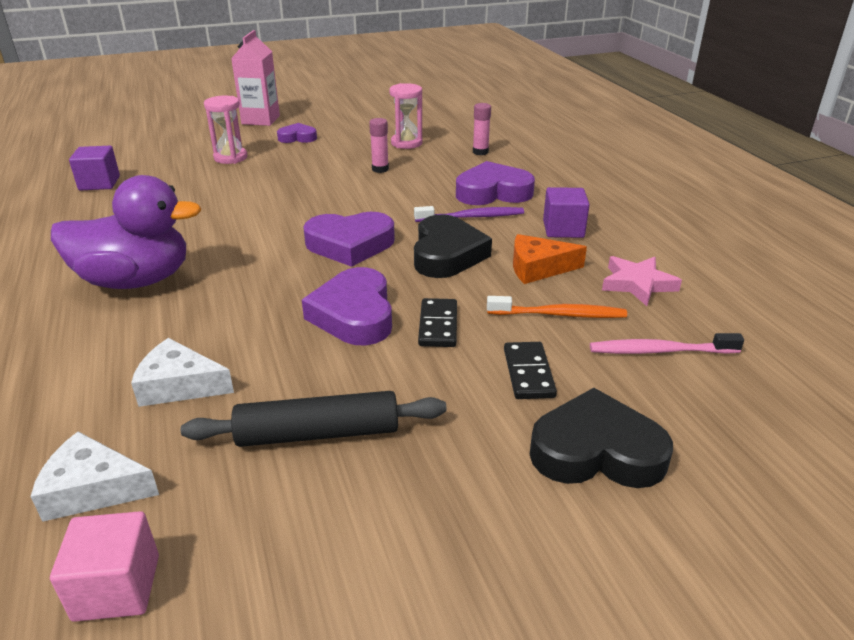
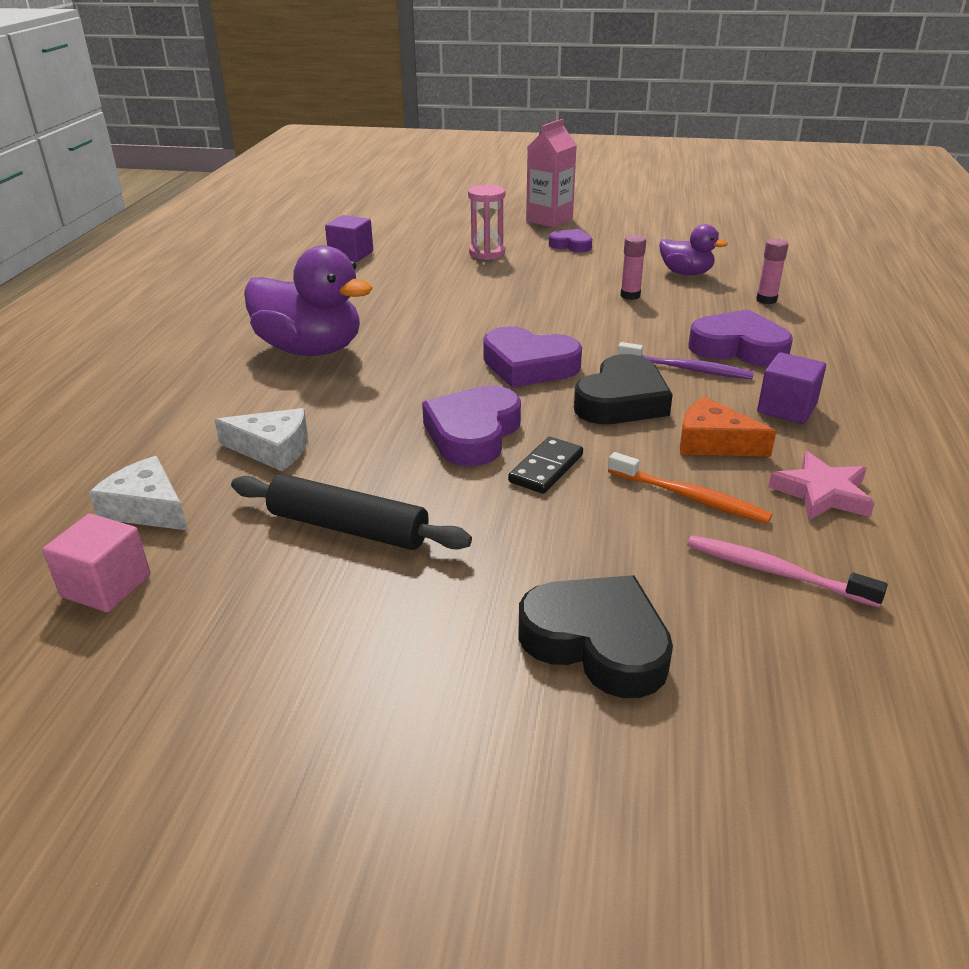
camera: 30 degrees right, 0 degrees up
white cheese [131,338,234,407] -> white cheese turned 150 degrees clockwise [214,408,308,471]
pink hourglass [390,83,422,149] -> purple duck [659,224,728,275]
black domino [504,342,557,399] -> none

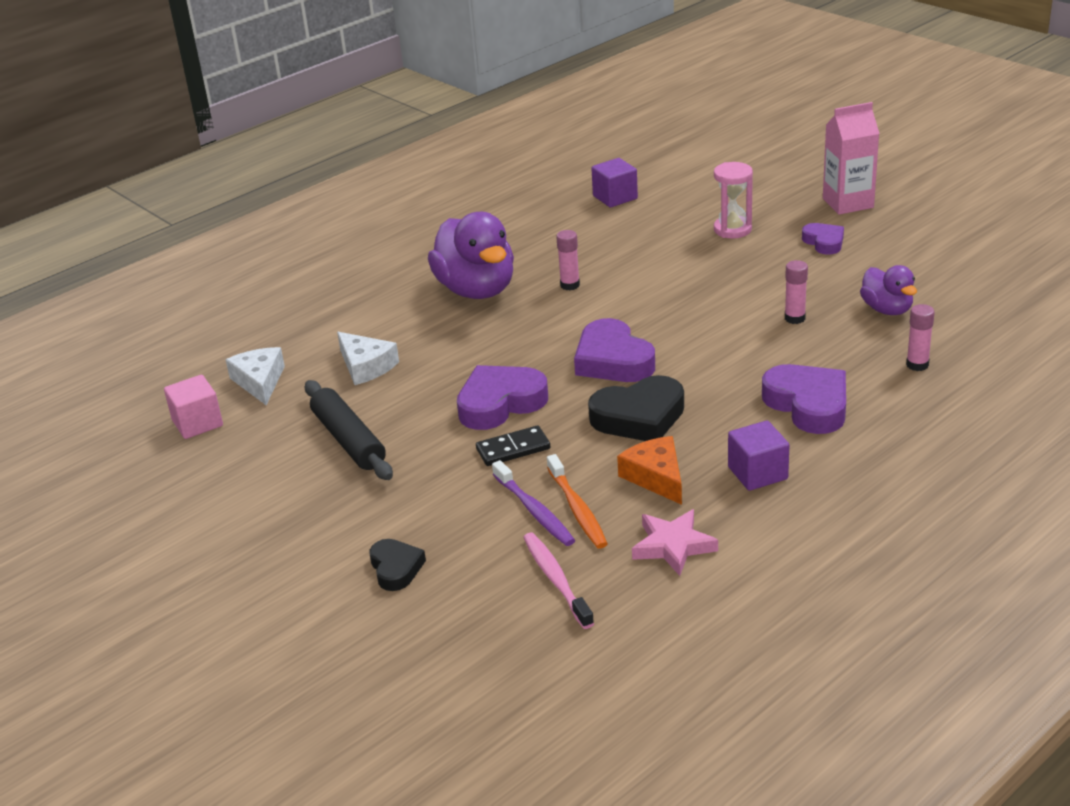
camera: 40 degrees right, 0 degrees up
black heart [519,575,673,698] -> black heart [370,539,426,591], size x0.58
purple toothbrush [618,342,754,379] -> purple toothbrush moved to [492,460,575,546]
none -> pink glue stick [557,230,580,290]

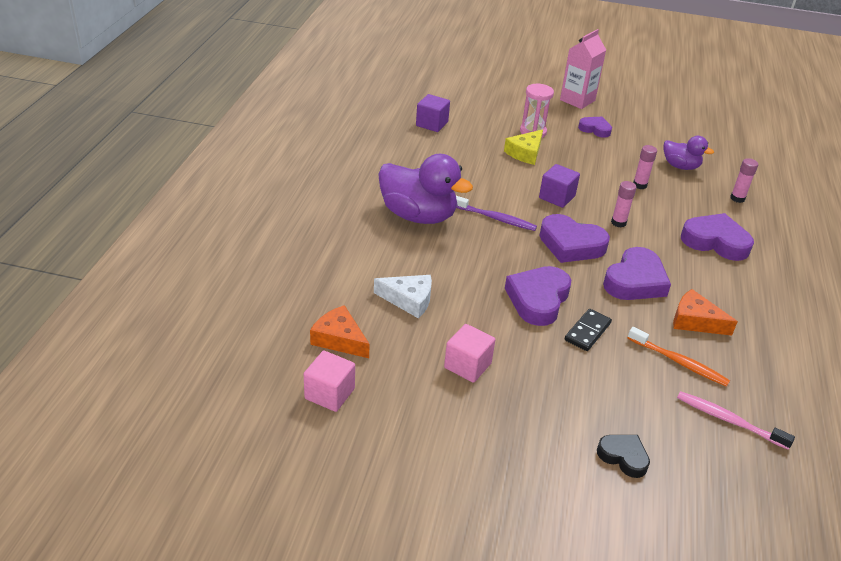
camera: 40 degrees left, 5 degrees up
white cheese [226,347,285,405] -> orange cheese [310,305,370,358]
black rolling pin [305,380,393,480] -> pink cube [444,324,495,383]
purple toothbrush [492,460,575,546] -> purple toothbrush moved to [456,196,537,231]
pink glue stick [557,230,580,290] -> pink glue stick moved to [611,181,637,228]
black heart [588,375,684,441] -> purple heart [603,247,671,300]
pink star [632,509,718,576] -> none
purple cube [728,420,789,491] -> purple cube moved to [539,164,580,208]
none -> yellow cheese [504,129,543,165]

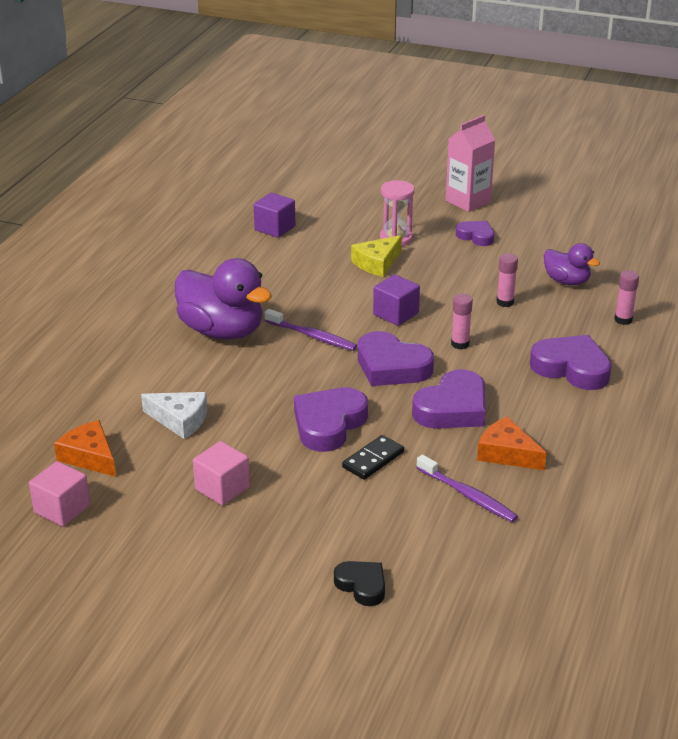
camera: 10 degrees right, 5 degrees down
orange toothbrush [628,327,730,387] -> purple toothbrush [416,454,518,522]
pink toothbrush [677,391,795,450] -> none

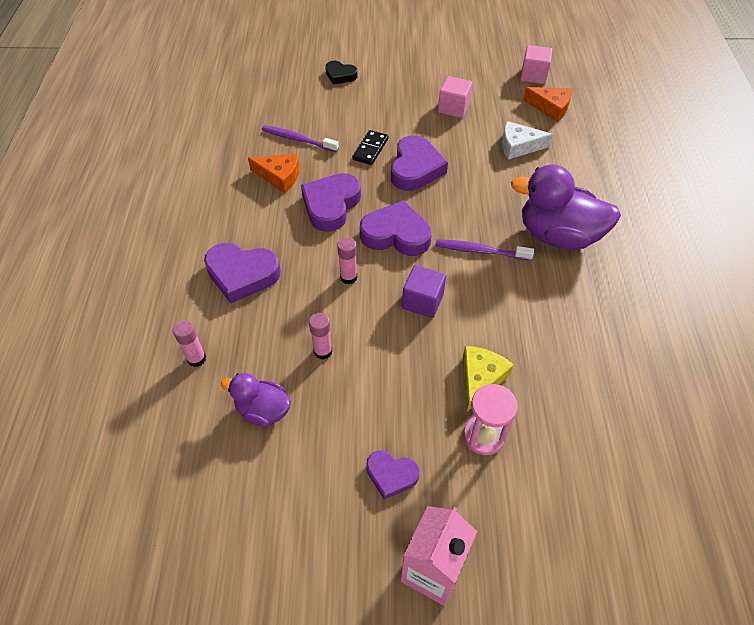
camera: 160 degrees right, 20 degrees up
purple cube [254,193,295,238] -> none

